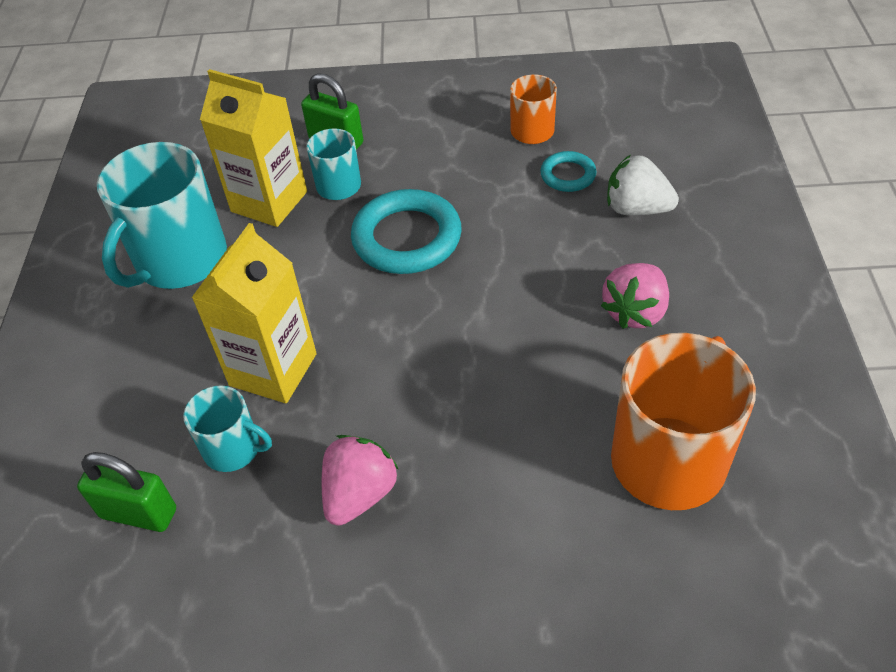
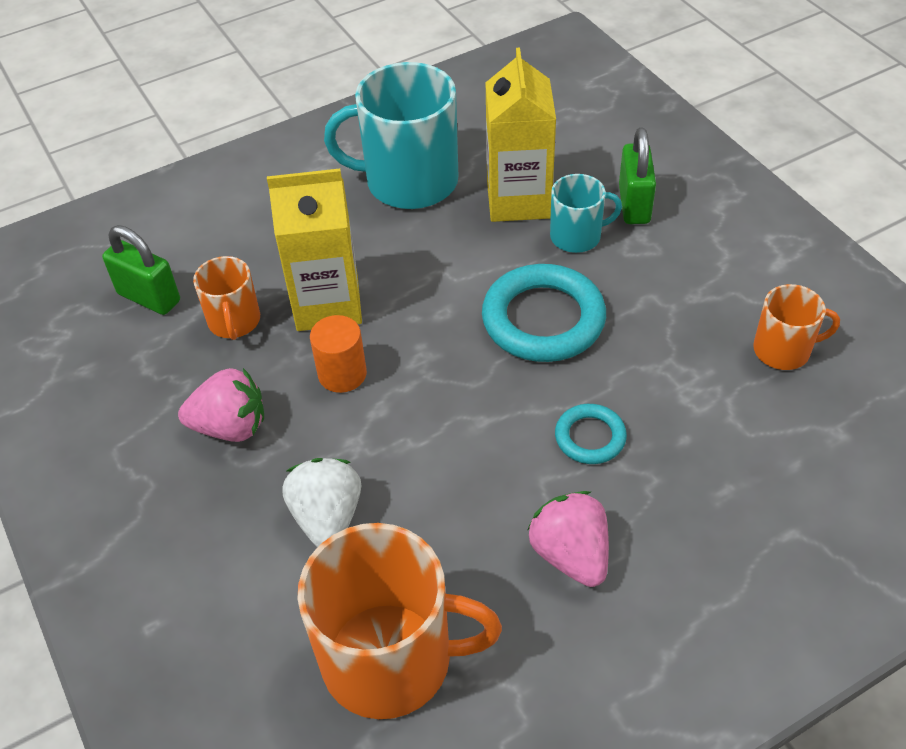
camera: 60 degrees right, 0 degrees up
green padlock [77,452,176,532] -> green padlock turned 45 degrees counterclockwise [102,225,180,315]
turquoise mug [183,385,272,472] -> orange mug [193,256,260,340]
turquoise ring [540,151,596,192] -> turquoise ring moved to [555,404,627,464]
pink strawberry [601,263,669,329] -> pink strawberry turned 60 degrees clockwise [527,491,609,587]
white strawberry [607,155,679,215] -> white strawberry moved to [282,458,361,547]
none -> orange cylinder [310,315,367,393]

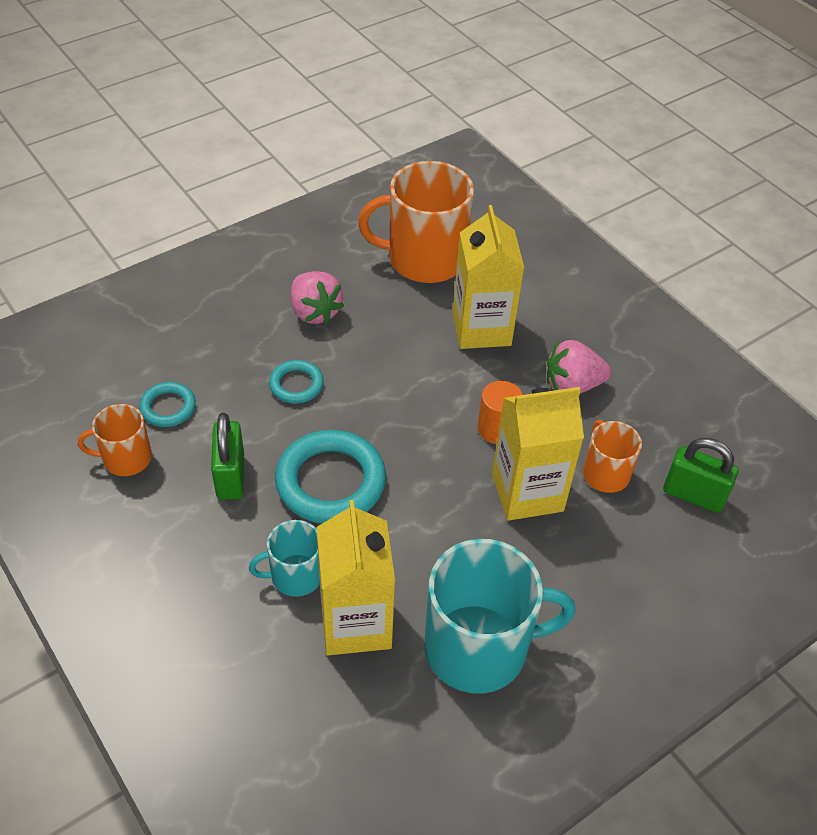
camera: 170 degrees right, 0 degrees up
white strawberry [282,458,361,547] -> yellow carton [453,205,524,349]
green padlock [619,127,656,224] -> green padlock moved to [211,413,244,500]
none -> turquoise ring [139,382,196,427]

